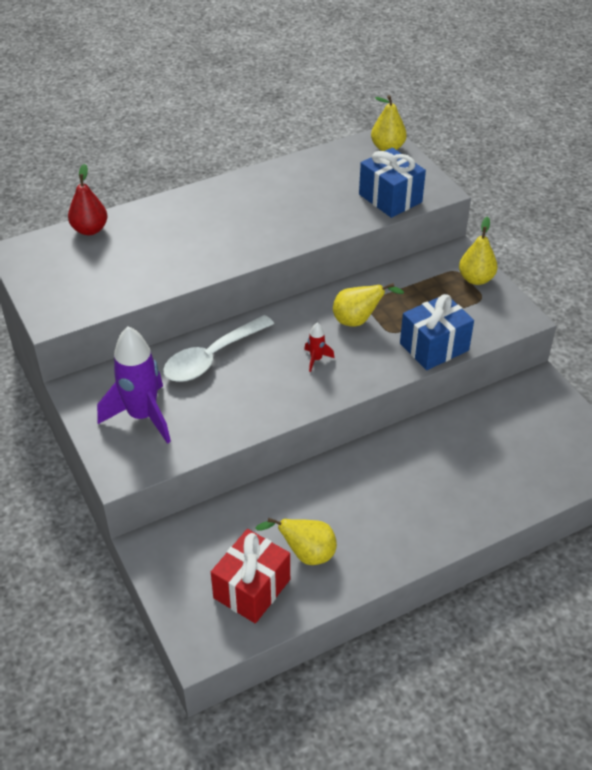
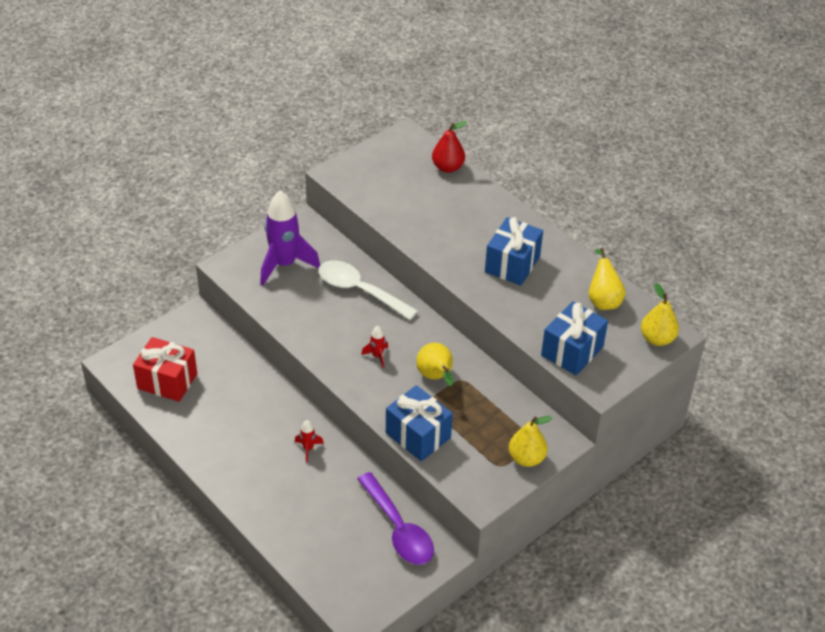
camera: 75 degrees right, 0 degrees up
yellow pear [255,518,337,565] -> yellow pear moved to [589,248,626,310]
none -> red rocket [295,420,324,462]
none -> purple spoon [357,472,434,565]
none -> blue gift [485,217,543,286]

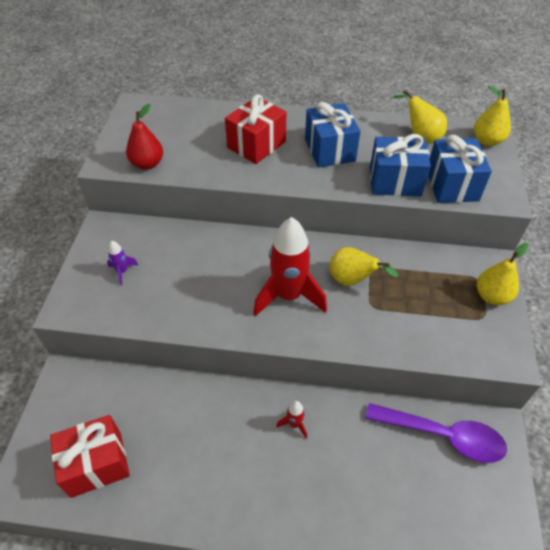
camera: 40 degrees left, 5 degrees up
purple rocket [260,190,320,286] -> purple rocket [107,241,138,285], size x0.43
white spoon [319,260,418,320] -> none
red rocket [361,326,388,368] -> red rocket [253,217,327,317], size x2.33
blue gift [386,385,453,461] -> blue gift moved to [370,134,431,196]
red pear [432,121,467,173] -> red pear moved to [126,103,163,170]
none -> red gift [225,94,286,164]

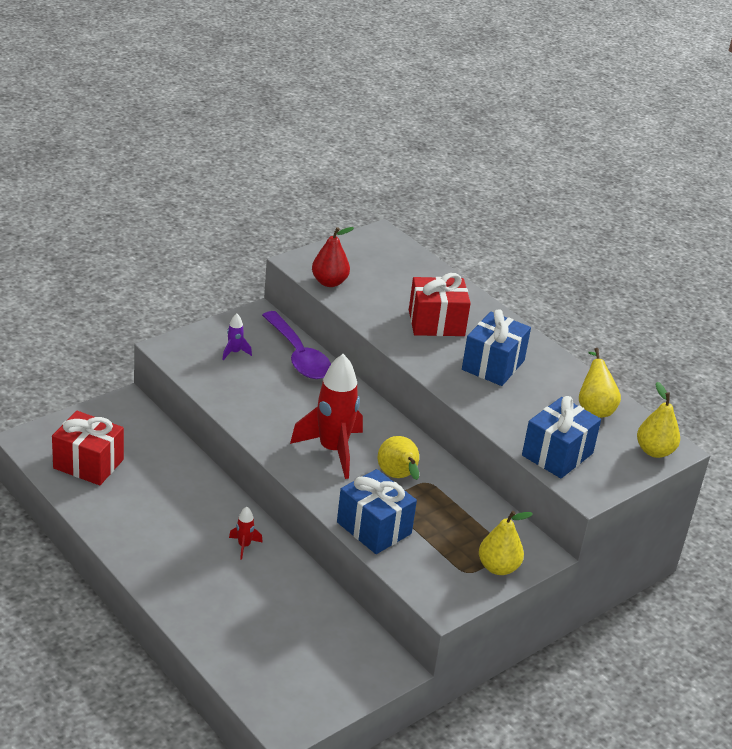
camera: 40 degrees right, 15 degrees down
purple spoon [365,403,507,463] -> purple spoon moved to [262,311,331,379]
blue gift [370,134,431,196] -> blue gift moved to [337,469,417,554]

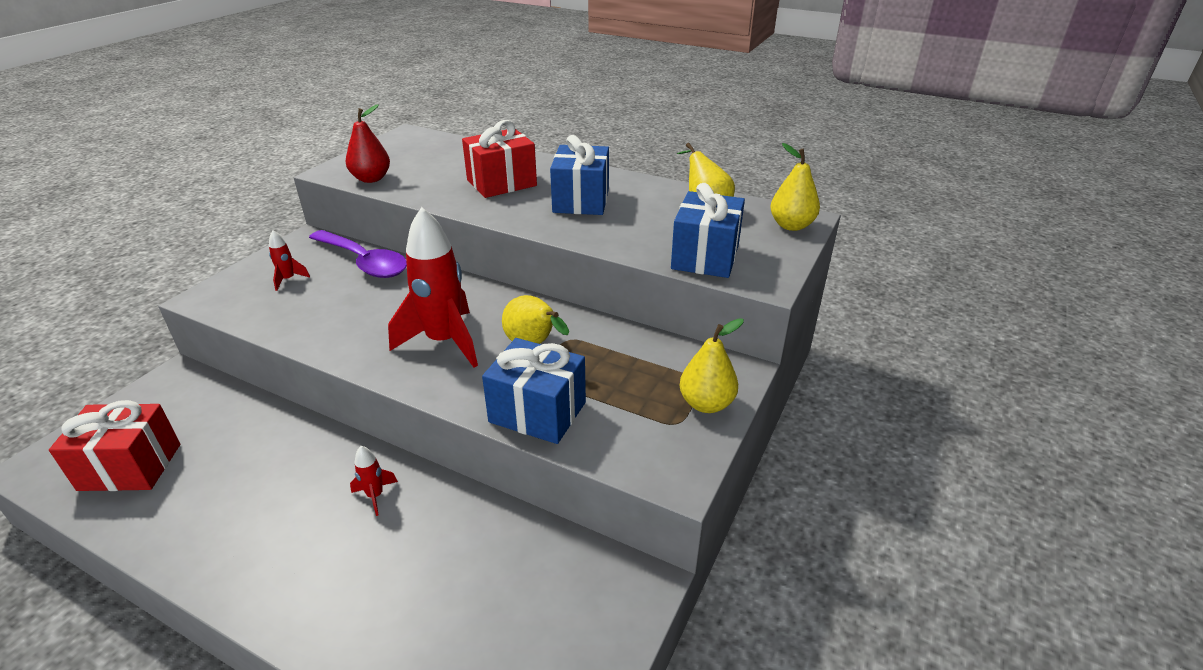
camera: 20 degrees left, 0 degrees up
purple rocket [222,314,252,360] -> red rocket [269,230,310,291]

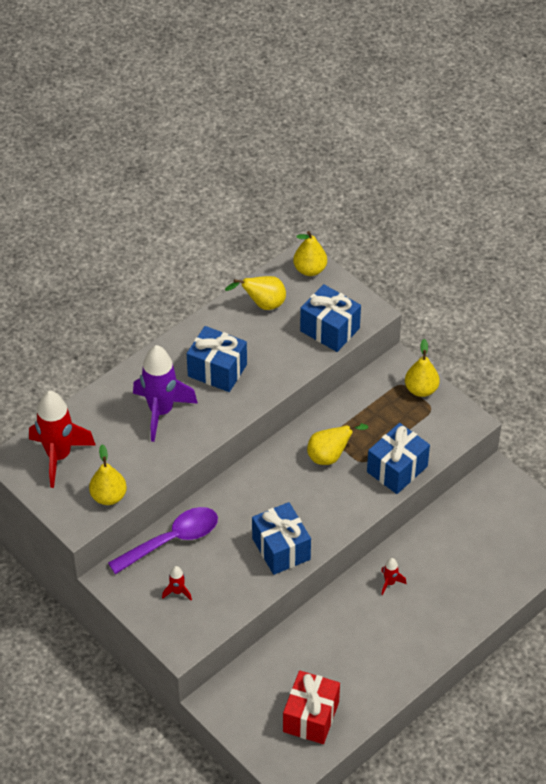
camera: 70 degrees left, 15 degrees up
red pear [346,104,390,183] -> yellow pear [89,444,127,505]
red rocket [388,207,478,368] -> red rocket moved to [29,391,96,488]
red gift [462,120,537,198] -> purple rocket [133,345,198,442]
none -> blue gift [252,502,311,575]

